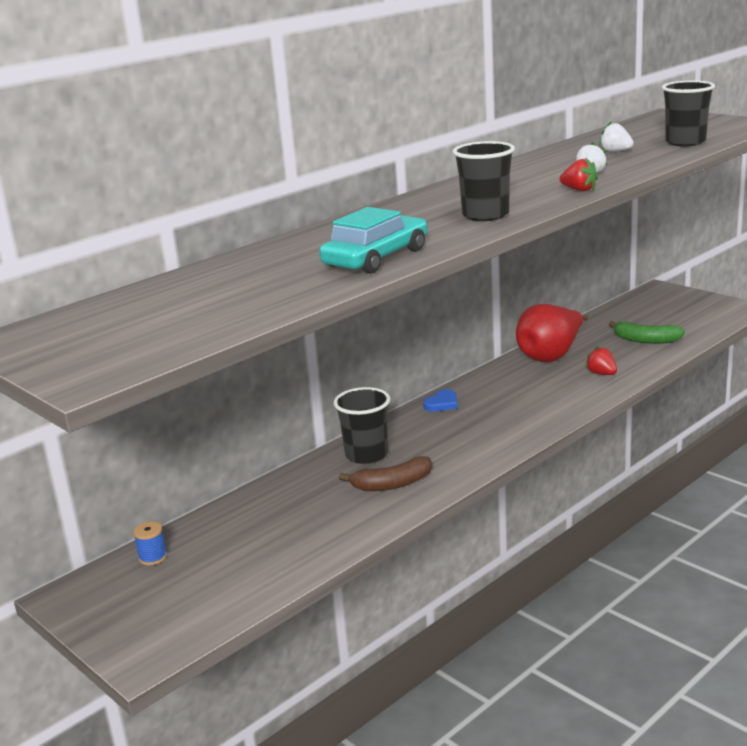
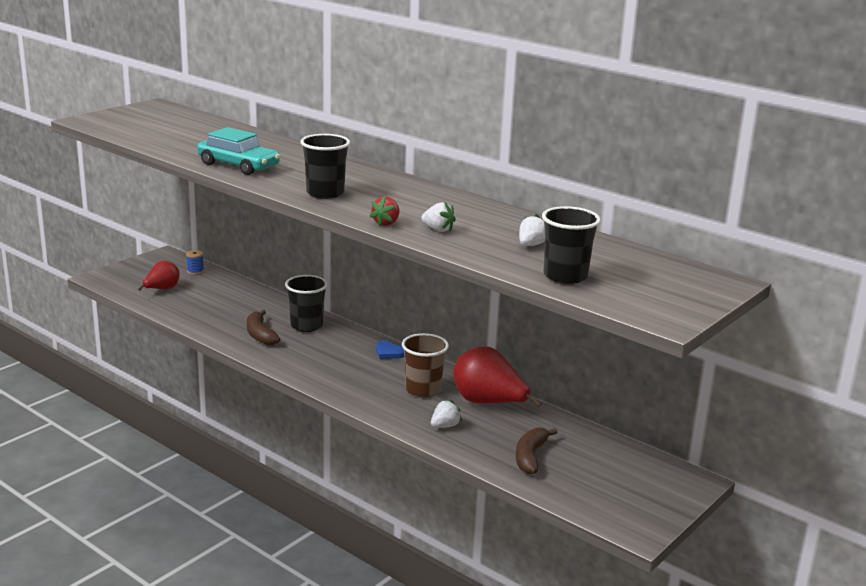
camera: 80 degrees right, 0 degrees up
red strawberry [585,346,617,375] -> white strawberry [431,400,462,428]
green banana [609,321,685,344] -> brown banana [516,428,558,474]
none -> red pear [138,261,180,291]
none -> brown cup [402,333,449,397]

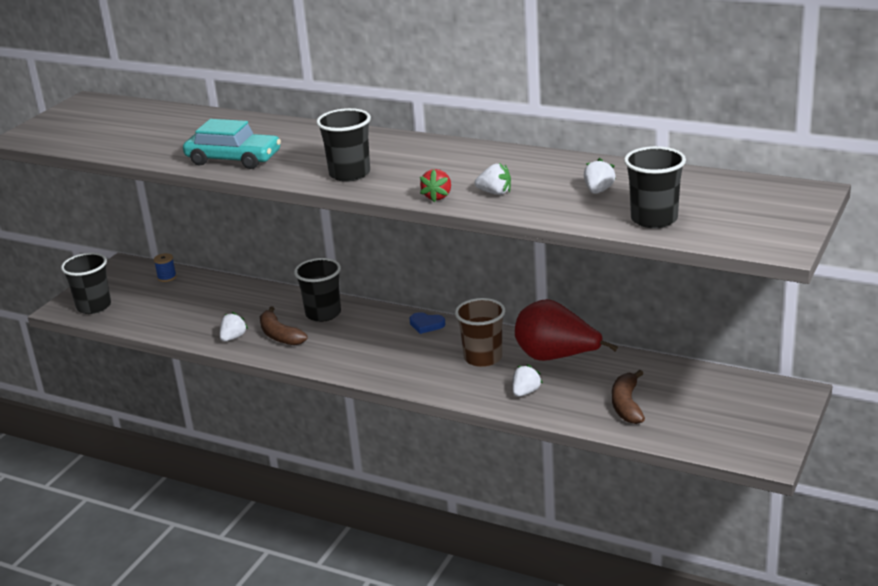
camera: 10 degrees left, 5 degrees up
red pear [138,261,180,291] -> none
none -> black cup [61,253,111,314]
none -> white strawberry [220,312,248,342]

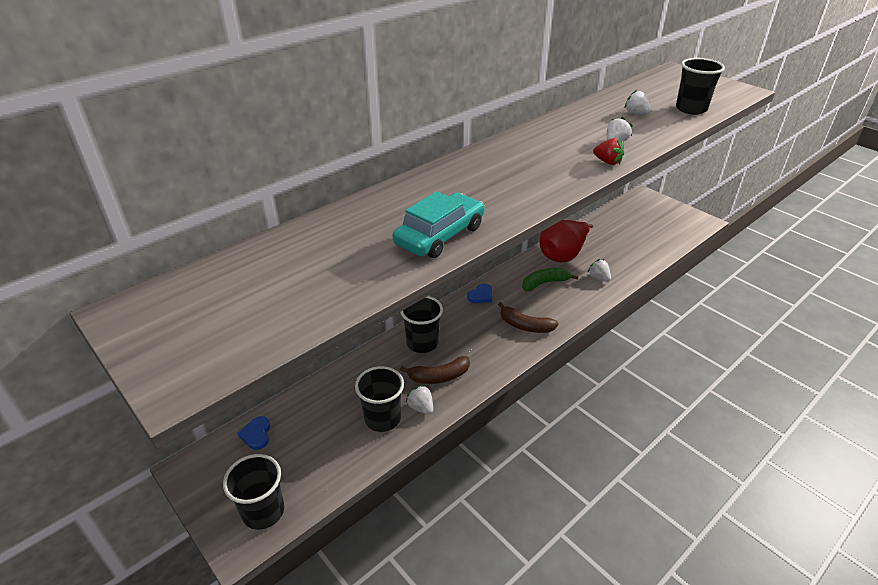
camera: 70 degrees left, 10 degrees up
blue spool [154,253,177,282] -> blue heart [237,416,270,450]
black cup [316,108,371,182] -> black cup moved to [355,366,404,432]
brown cup [455,298,505,367] -> green banana [522,268,579,291]
brown banana [612,370,645,424] -> brown banana moved to [498,302,559,333]

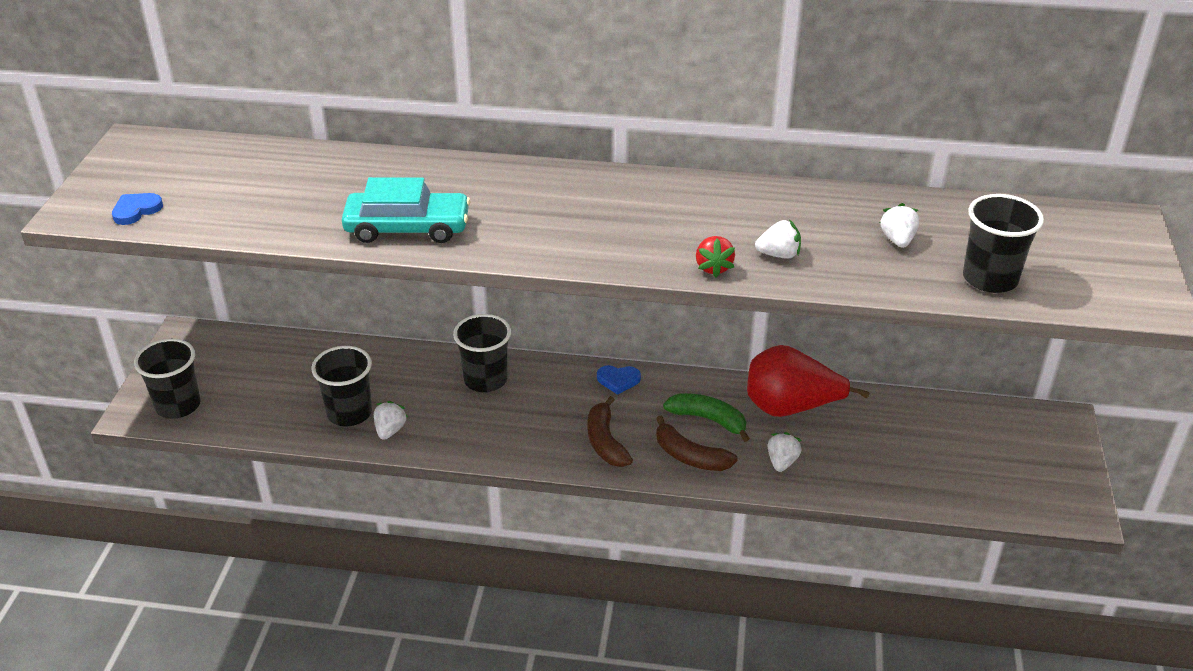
camera: 50 degrees right, 0 degrees up
blue heart [237,416,270,450] -> blue heart moved to [112,193,163,225]
brown banana [400,356,470,384] -> brown banana moved to [656,416,738,471]

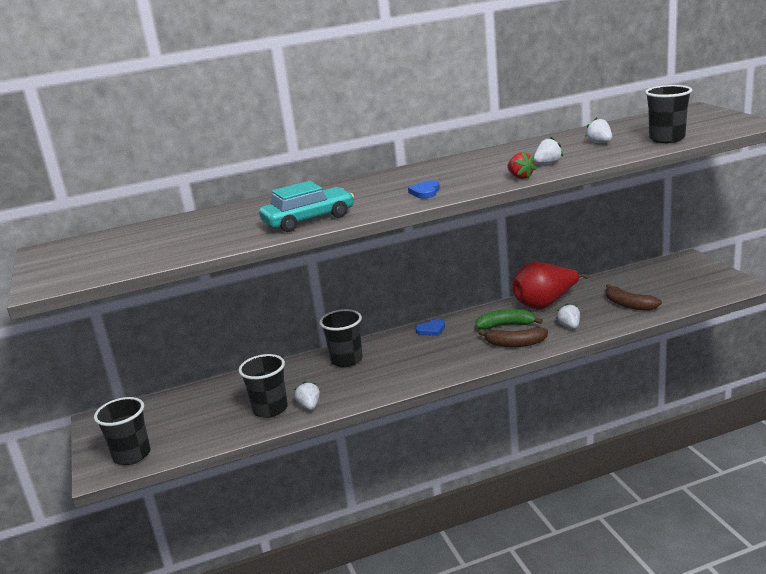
camera: 25 degrees left, 15 degrees down
blue heart [112,193,163,225] -> blue heart moved to [408,180,440,199]
brown banana [588,396,633,467] -> brown banana moved to [606,284,662,311]

